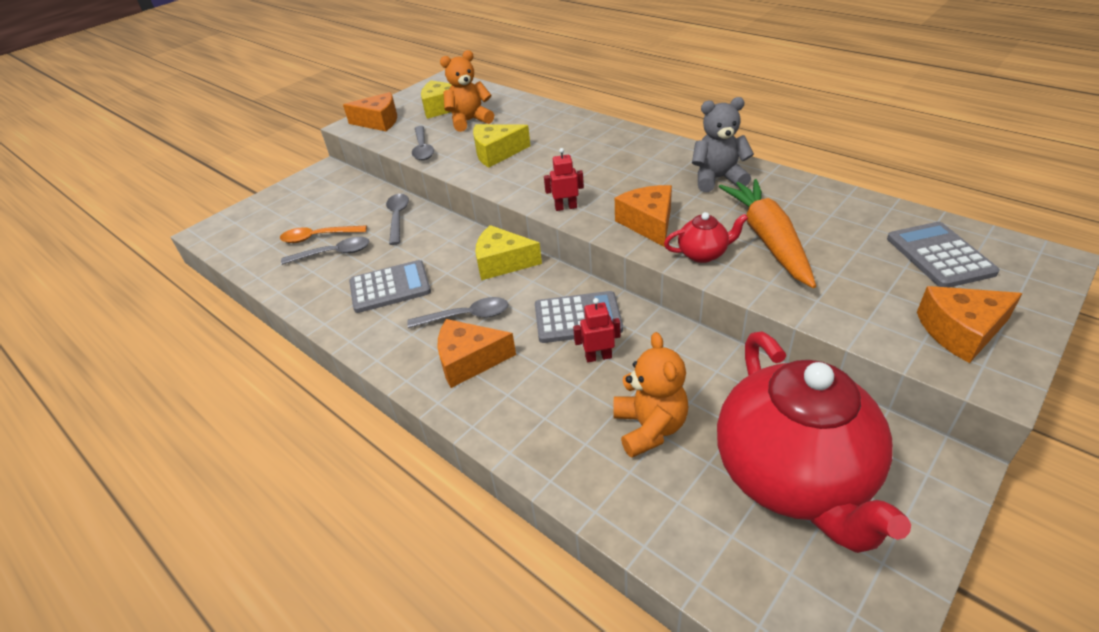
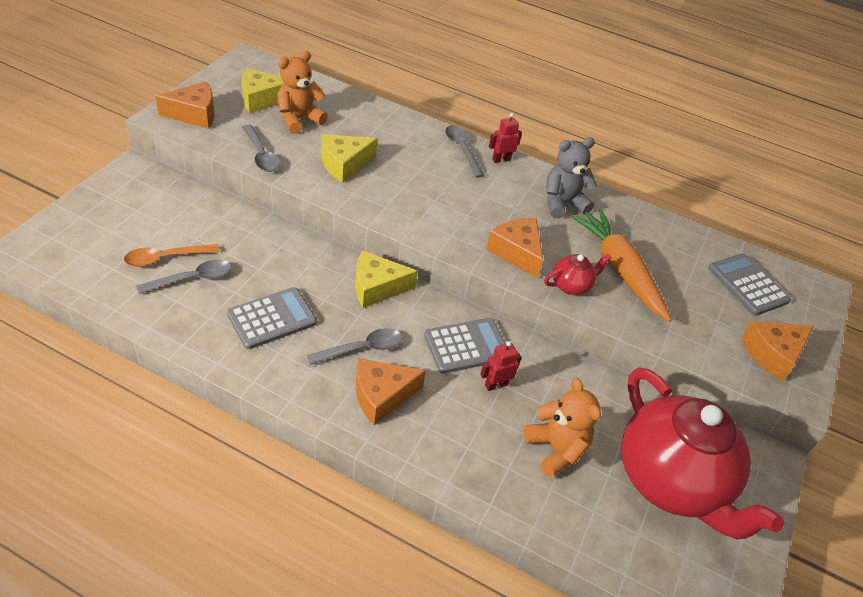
camera: 25 degrees left, 5 degrees up
grey spoon [386,194,409,245] -> grey spoon moved to [445,125,485,178]
red robot [544,148,584,211] -> red robot moved to [489,113,522,163]

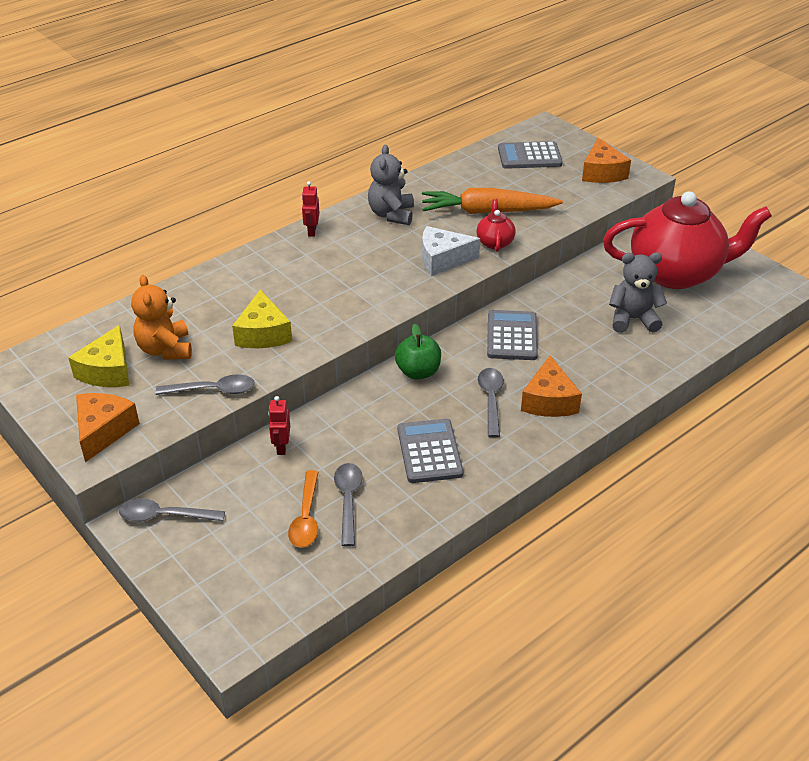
camera: 60 degrees left, 5 degrees down
yellow cheese [355,250,418,308] -> green apple [395,324,441,379]
grey spoon [445,125,485,178] -> grey spoon moved to [119,499,225,522]
red robot [480,341,522,391] -> red robot moved to [268,396,290,455]
orange cheese [486,218,543,279] -> white cheese [422,226,480,276]
orange teddy bear [524,378,601,478] -> grey teddy bear [609,253,667,333]

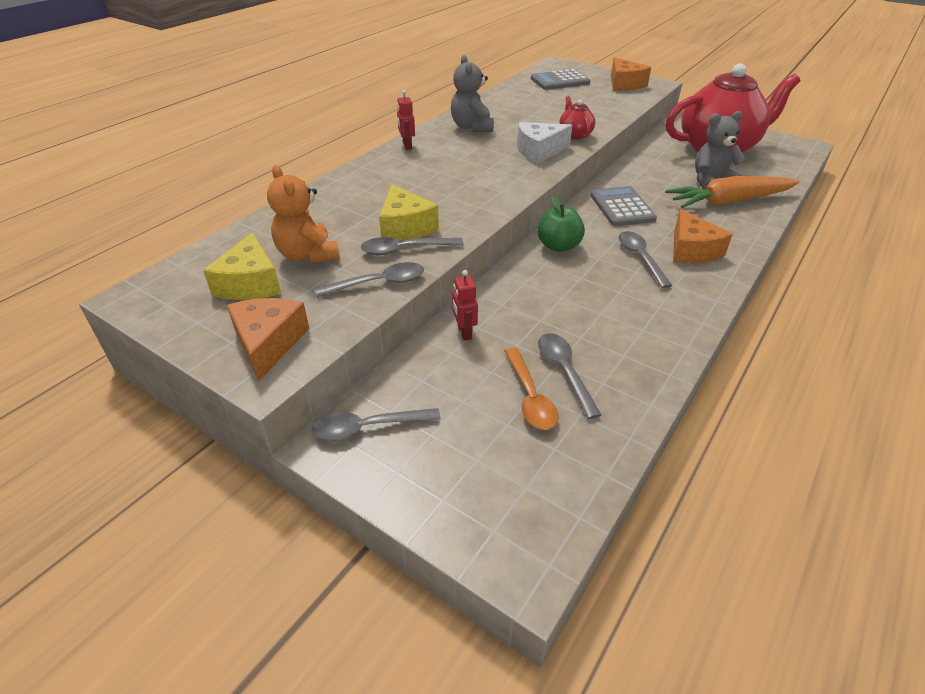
camera: 15 degrees left, 0 degrees up
grey calculator [398,419,463,483] -> none
orange carrot [422,188,563,214] -> orange carrot moved to [665,176,799,208]
none -> grey spoon [361,237,464,255]

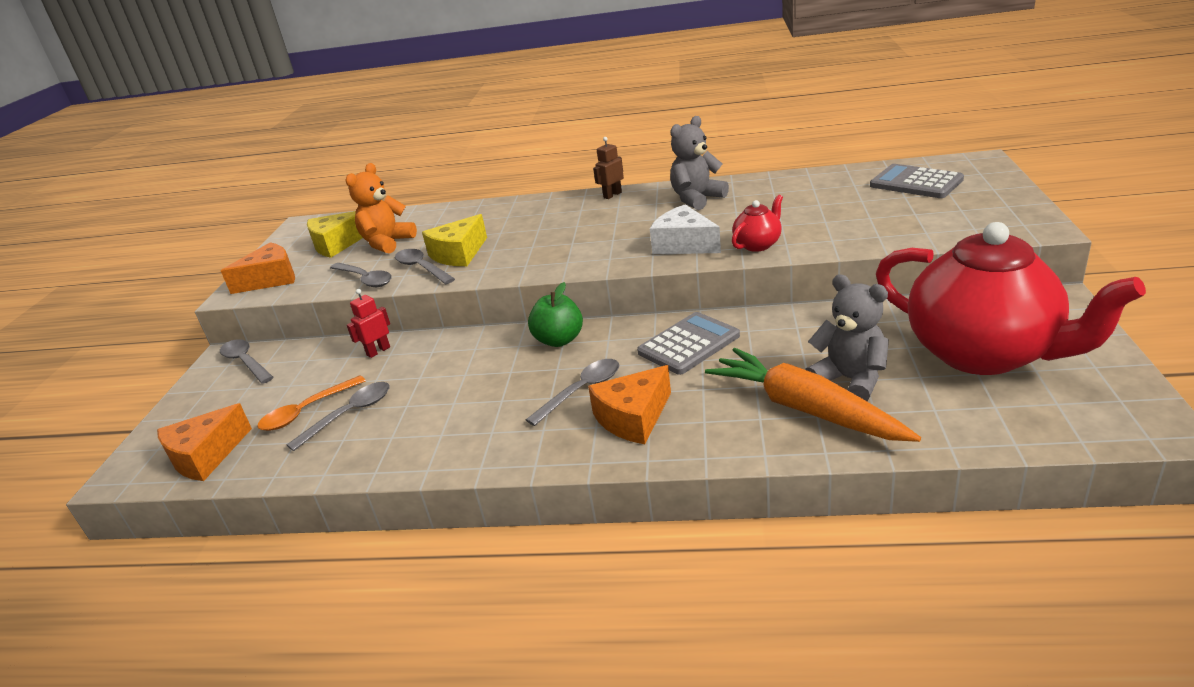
camera: 65 degrees right, 10 degrees down
red robot [397,90,415,150] -> brown robot [593,137,624,199]
orange cheese [611,57,651,91] -> orange cheese moved to [157,403,252,481]

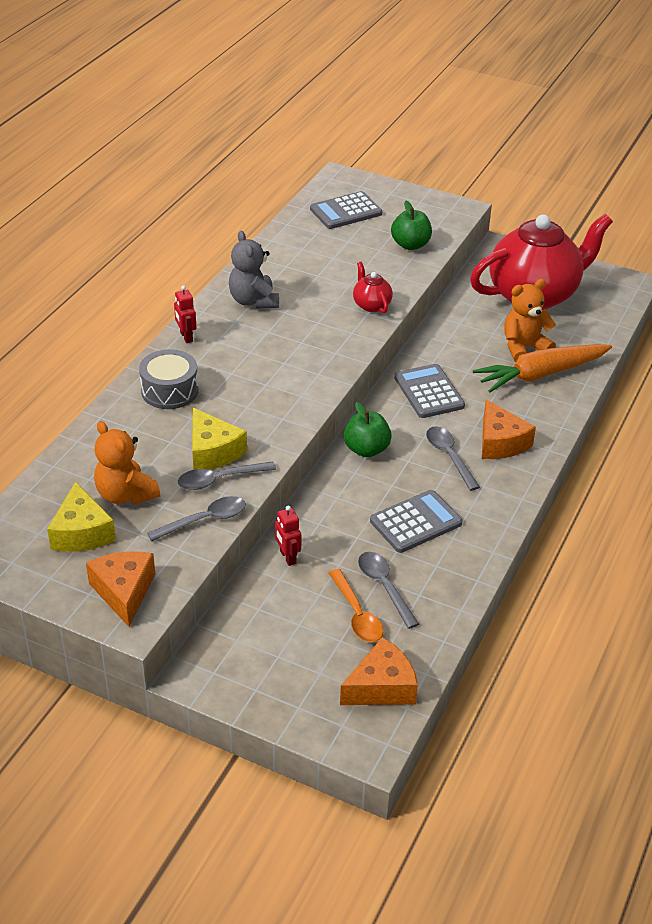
camera: 75 degrees left, 10 degrees up
orange cheese [157,403,252,481] -> orange cheese turned 90 degrees counterclockwise [340,637,418,705]
grey spoon [220,339,273,384] -> none
brown robot [593,137,624,199] -> red robot [174,285,197,343]
white cheese [650,204,721,254] -> none
grey teddy bear [805,274,889,401] -> orange teddy bear [504,279,556,362]
none -> grey drum [139,349,198,409]
none -> grey calculator [370,490,462,553]
none -> green apple [391,201,432,250]

